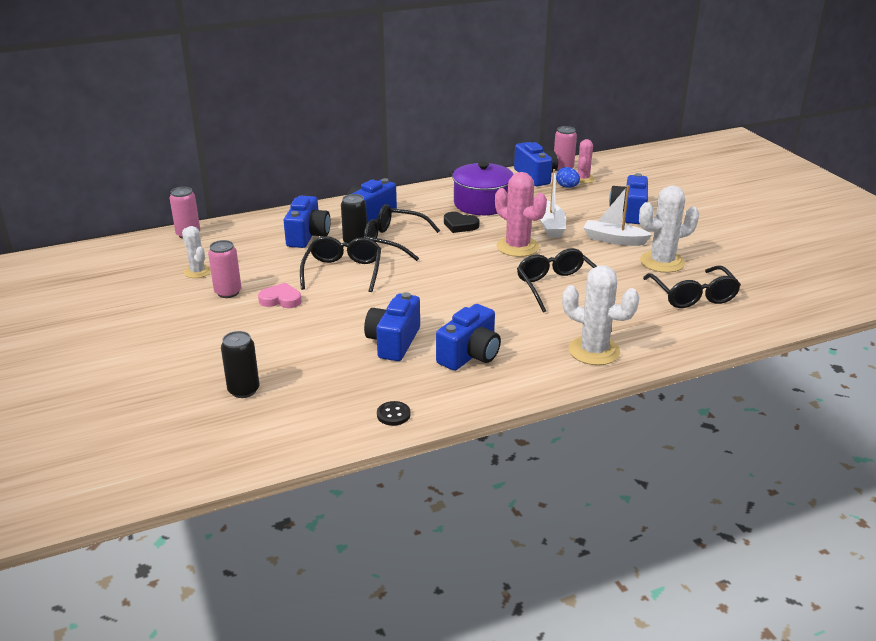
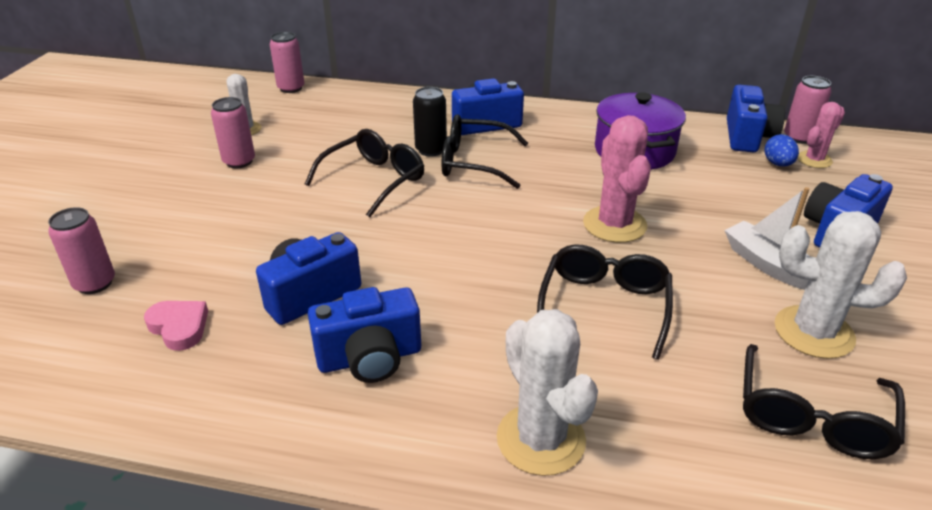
camera: 35 degrees right, 5 degrees up
black can [221,331,259,398] -> pink can [48,207,115,294]
pink heart [258,283,302,308] -> pink heart moved to [144,301,208,351]
blue camera [284,196,330,248] -> none
black glasses [363,205,440,261] -> black glasses turned 45 degrees counterclockwise [441,114,528,189]
black button [377,401,411,426] -> none
black heart [444,212,480,233] -> none
white boat [540,169,566,238] -> none

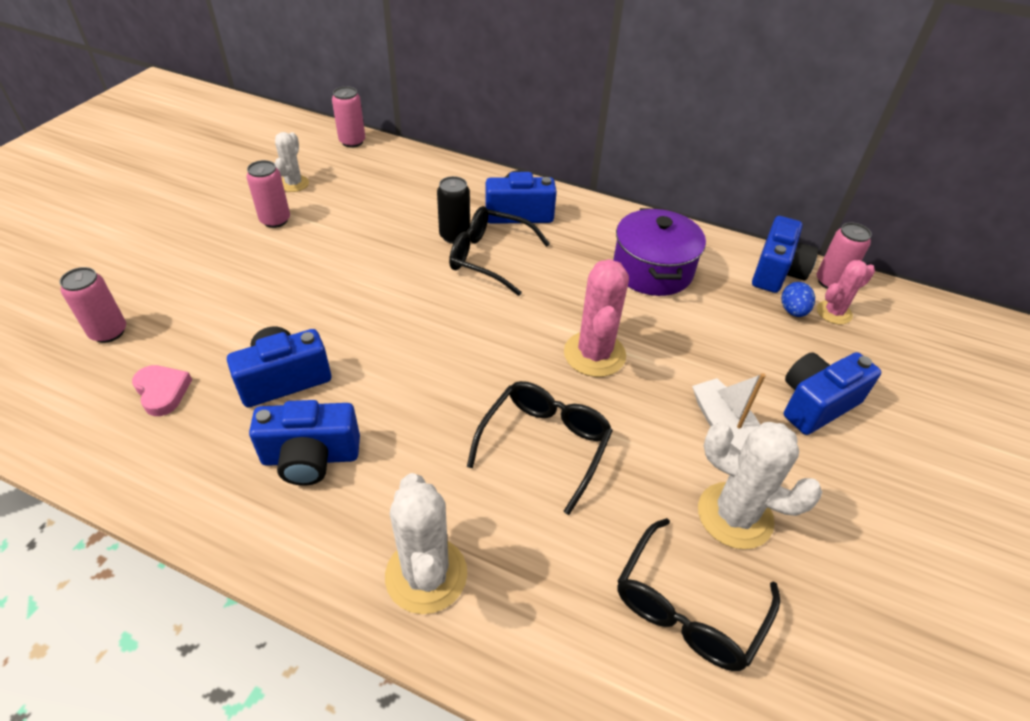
camera: 10 degrees right, 10 degrees up
black glasses [305,129,424,217] -> none

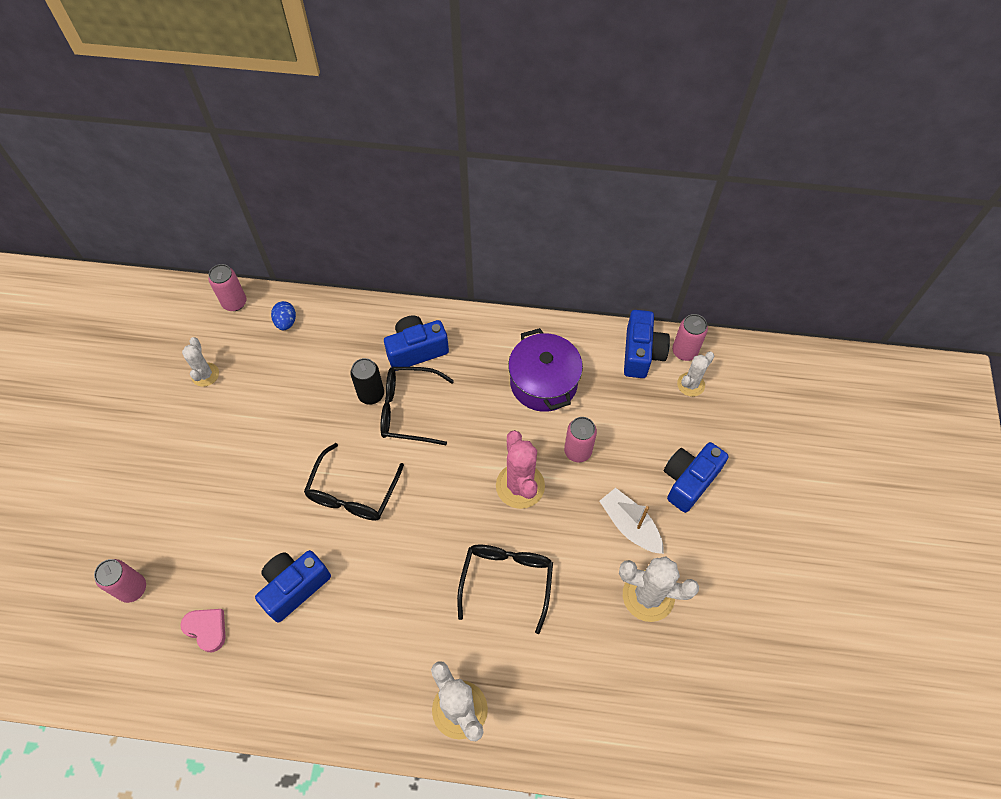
camera: 15 degrees left, 15 degrees up
pink can [247,160,290,228] -> pink can moved to [564,417,597,462]
blue camera [249,400,360,486] -> none
black glasses [617,518,780,671] -> black glasses moved to [304,443,404,521]
blue egg [781,282,815,317] -> blue egg moved to [271,301,296,330]
pink cactus [817,260,875,324] -> white cactus [677,352,714,397]

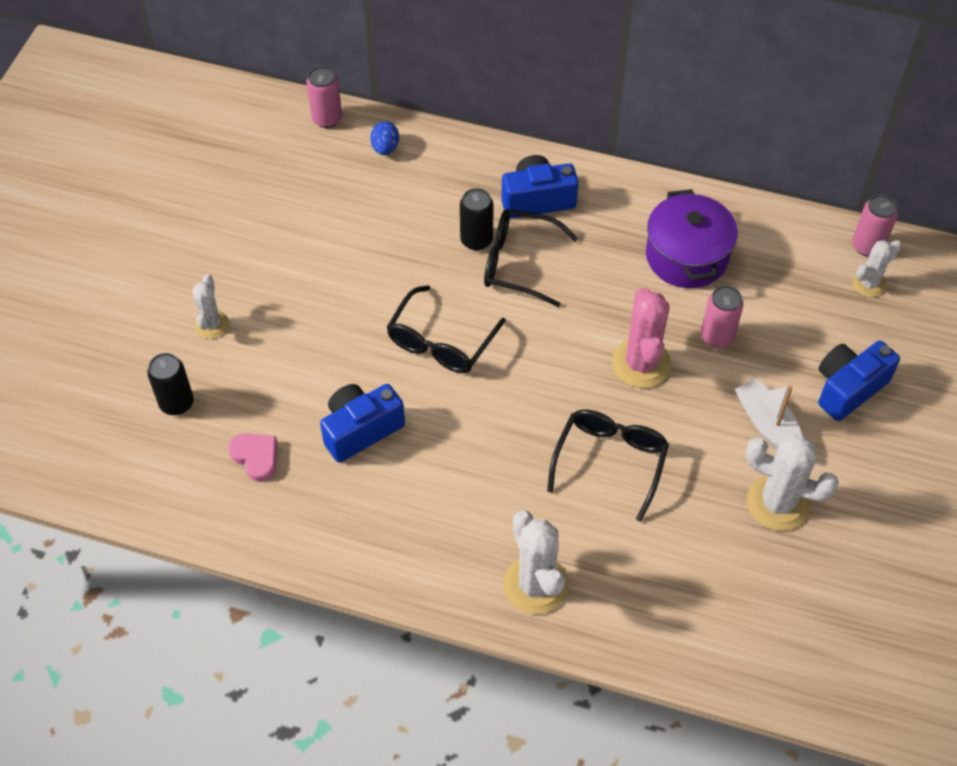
camera: 10 degrees right, 5 degrees down
pink can [94,559,146,603] -> black can [147,353,194,415]
white cactus [182,337,219,387] -> white cactus moved to [192,274,229,339]
blue camera [624,310,670,378] -> none

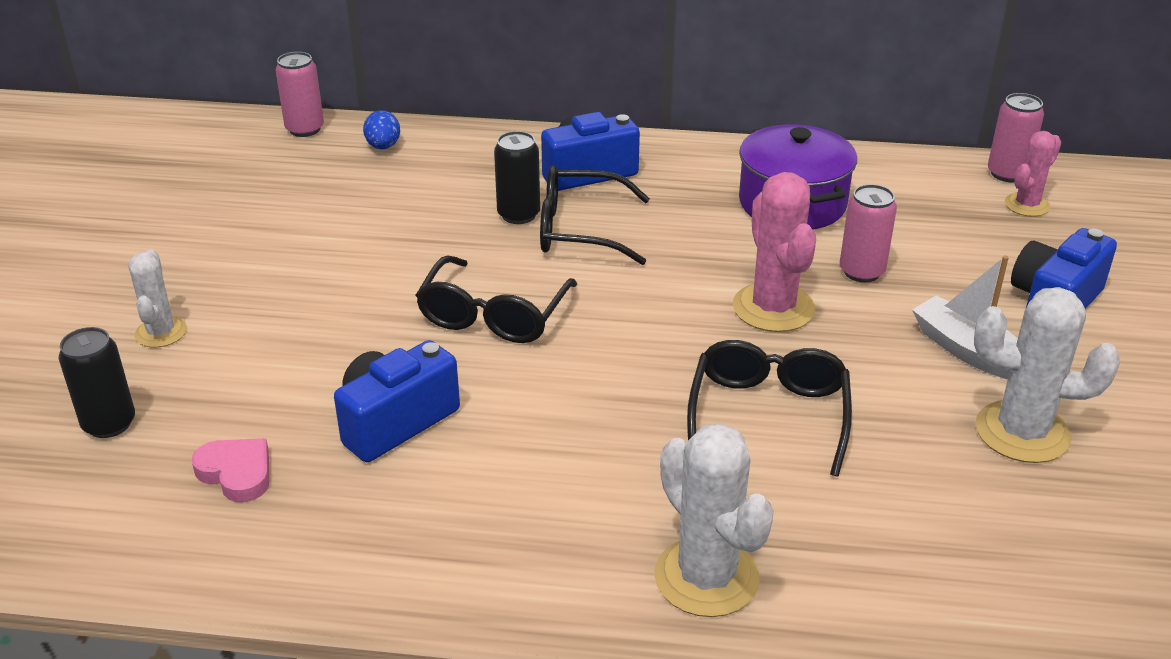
camera: 10 degrees left, 20 degrees down
white cactus [852,240,902,297] -> pink cactus [1005,131,1062,217]

